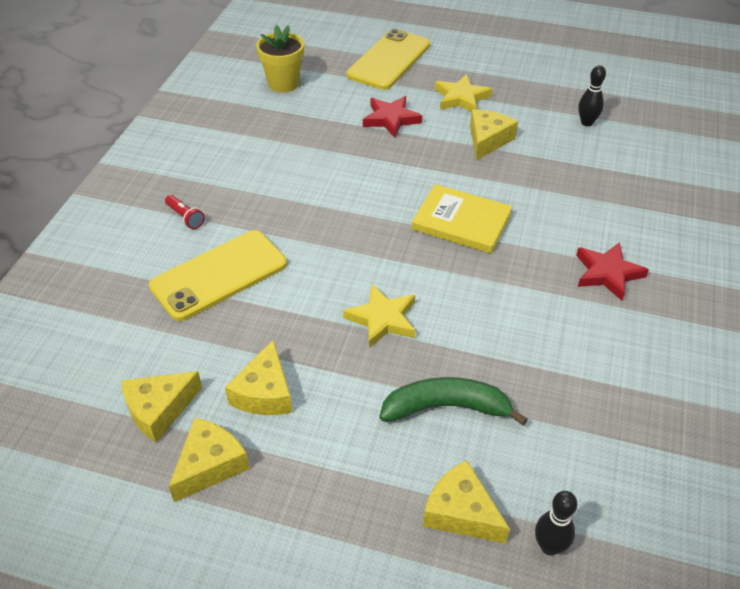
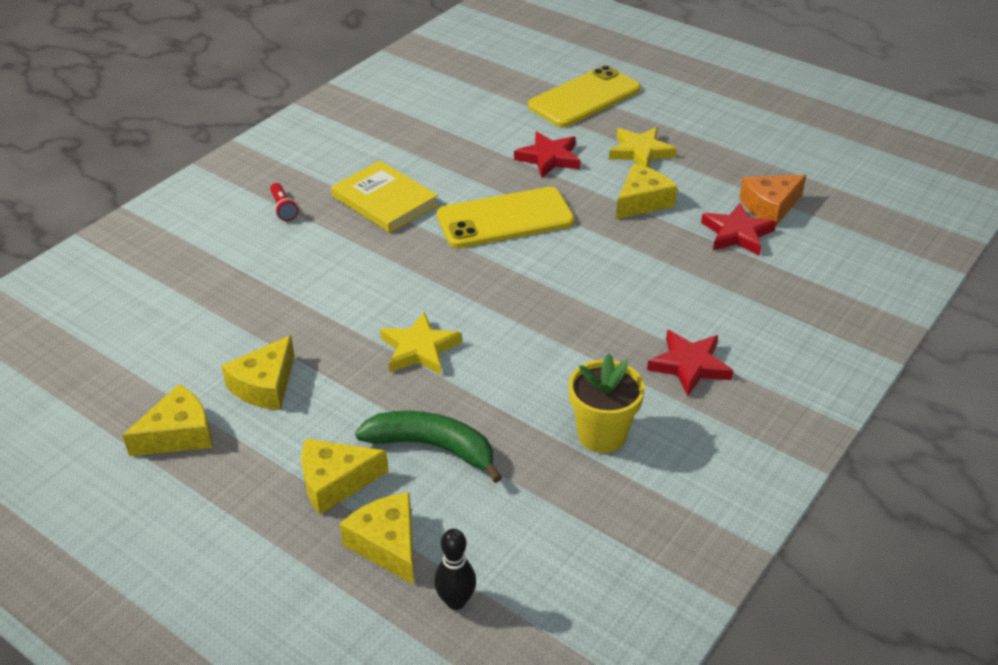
camera: 20 degrees right, 5 degrees down
yellow cheese [122,371,202,442] -> yellow cheese moved to [301,439,388,515]
yellow phone [149,230,287,321] -> yellow phone moved to [437,187,575,248]
yellow flower pot [256,25,304,93] -> yellow flower pot moved to [569,354,645,453]
yellow book [412,184,512,254] -> yellow book moved to [331,161,438,233]
black bowling pin [578,65,606,126] -> orange cheese [739,175,806,227]
none -> red star [701,203,776,256]

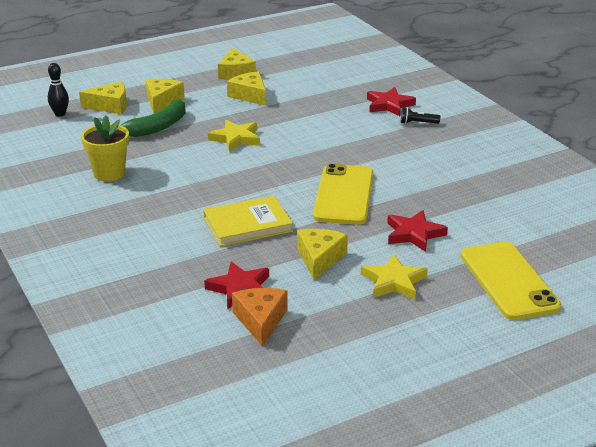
camera: 115 degrees right, 10 degrees down
red flashlight [270,183,298,221] -> black flashlight [401,107,440,124]
yellow book [331,161,438,233] -> yellow book moved to [203,196,293,246]
yellow cheese [616,164,677,219] -> yellow cheese turned 150 degrees counterclockwise [297,229,348,280]
red star [647,330,733,396] -> red star moved to [367,87,416,116]

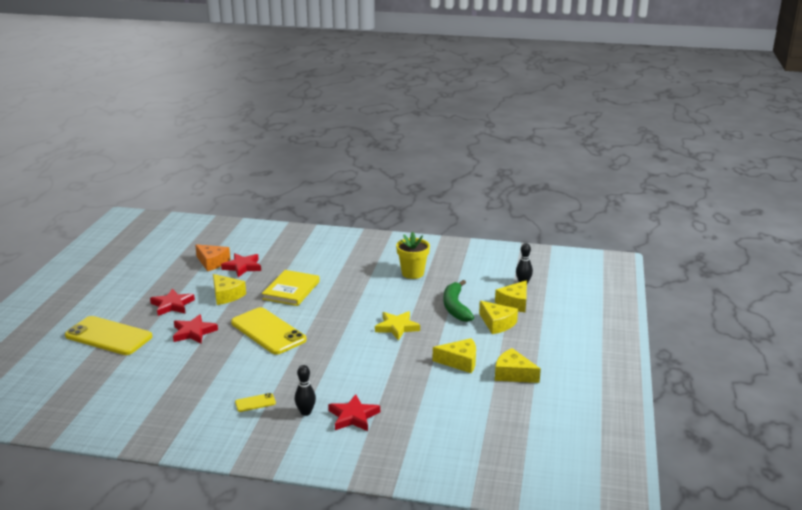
camera: 130 degrees right, 5 degrees down
yellow star [361,254,428,300] -> red star [150,289,195,316]
black flashlight [401,107,440,124] -> black bowling pin [295,365,316,416]
none -> yellow phone [235,393,276,412]

